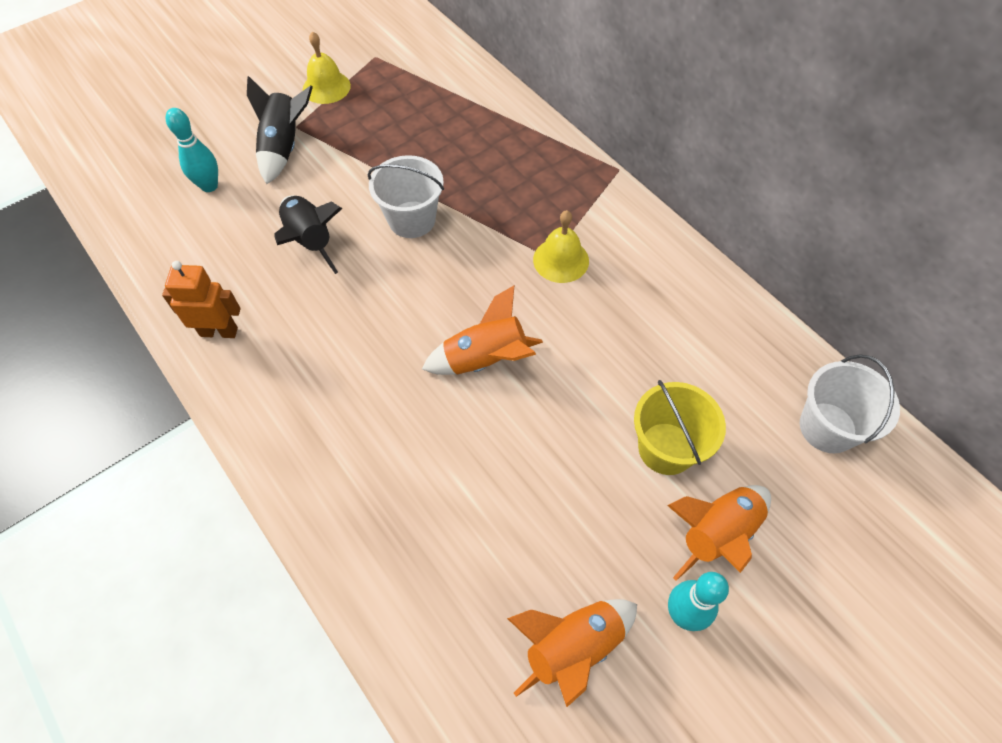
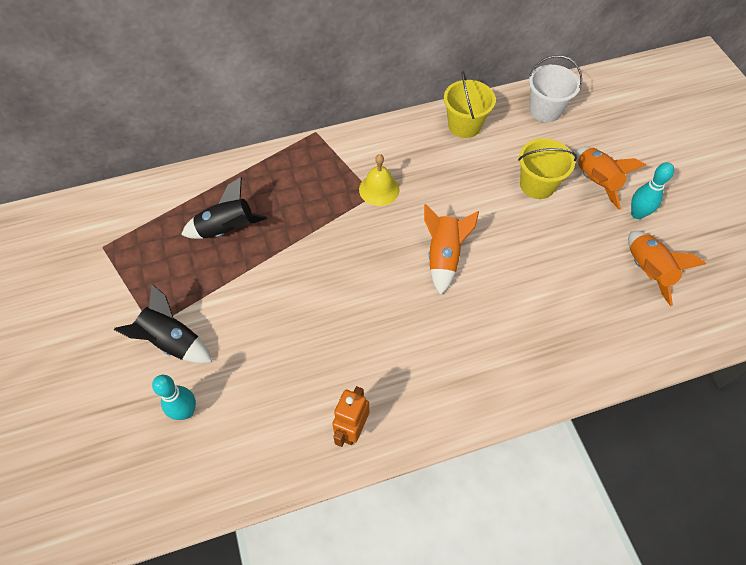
camera: 70 degrees left, 0 degrees up
black rocket [274,196,343,274] -> black rocket moved to [181,177,268,239]
yellow bell [303,31,351,104] -> none
white bucket [368,155,444,238] -> none
none -> yellow bucket [444,71,496,138]

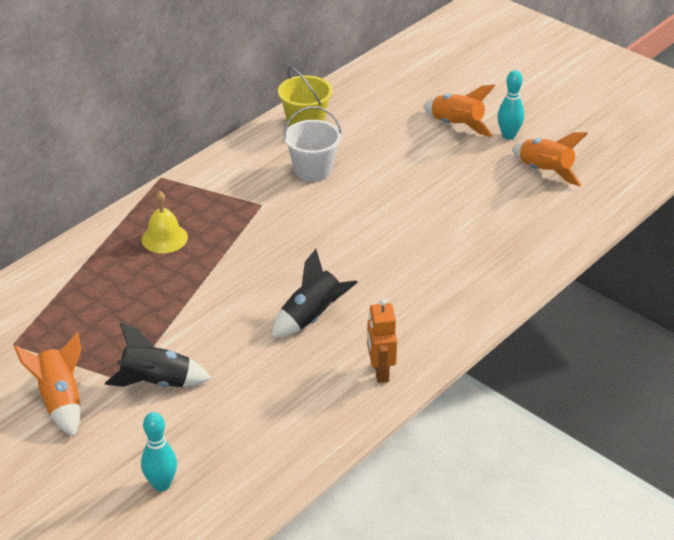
camera: 30 degrees left, 20 degrees down
turquoise bowling pin [152,375,196,420] -> turquoise bowling pin moved to [141,412,177,491]
black rocket [181,177,268,239] -> black rocket moved to [271,249,358,338]
yellow bell [359,154,400,206] -> yellow bell moved to [142,191,188,253]
orange rocket [424,204,479,295] -> orange rocket moved to [14,332,81,437]
yellow bucket [518,138,577,199] -> none
white bucket [528,55,582,122] -> white bucket moved to [283,106,342,182]

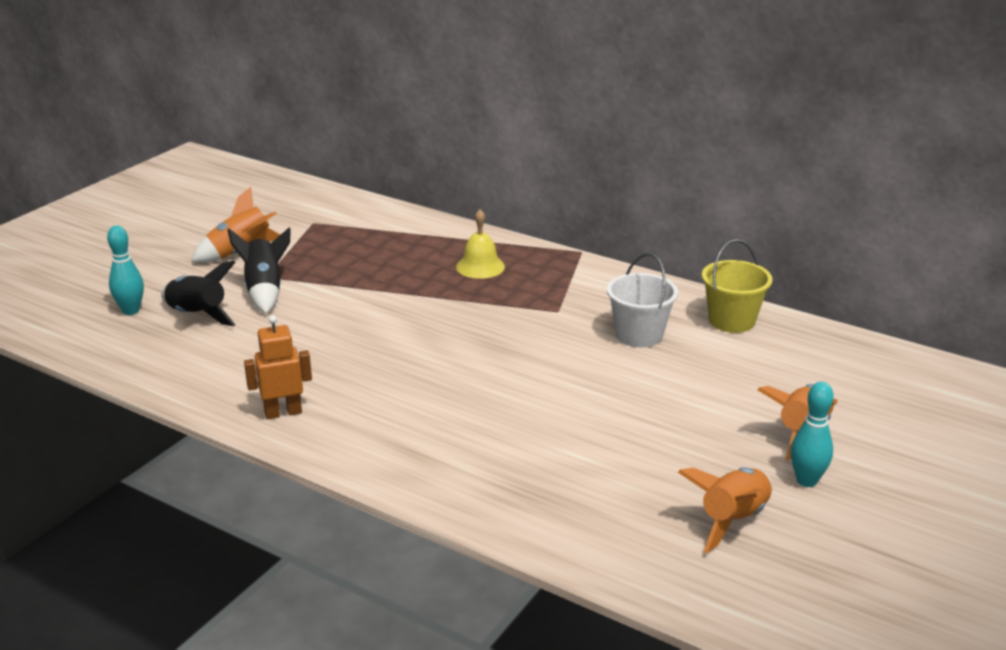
camera: 80 degrees right, 10 degrees down
black rocket [271,249,358,338] -> black rocket moved to [161,260,236,326]

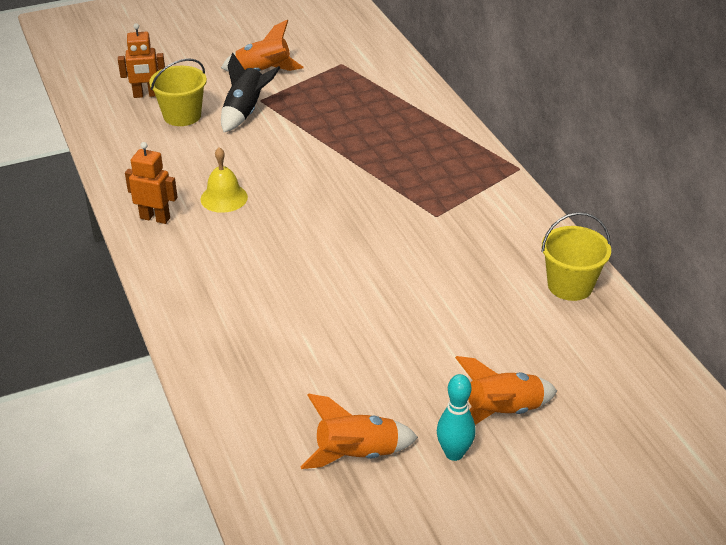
camera: 35 degrees right, 10 degrees up
turquoise bowling pin [107,226,144,315] -> orange robot [118,23,165,98]
black rocket [161,260,236,326] -> yellow bucket [149,58,207,126]
yellow bell [456,210,505,279] -> yellow bell moved to [201,147,248,213]
white bucket [607,253,678,347] -> none

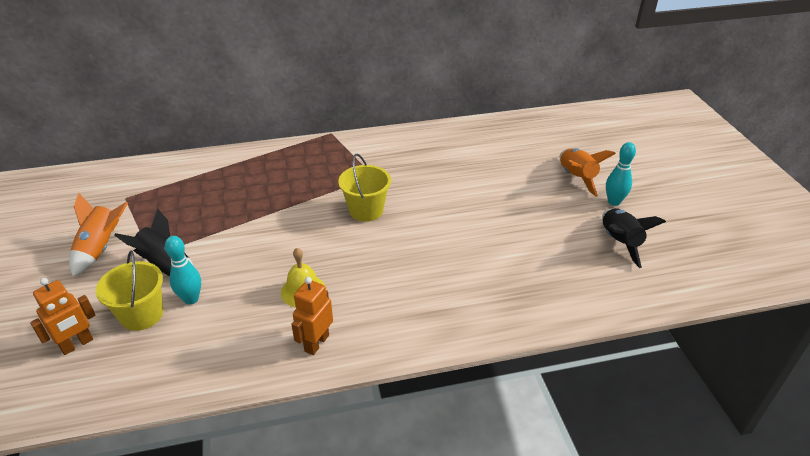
camera: 80 degrees left, 0 degrees up
orange robot [118,23,165,98] -> orange robot turned 45 degrees clockwise [30,278,96,355]
orange rocket [301,393,418,469] -> black rocket [602,208,666,268]
yellow bucket [541,212,611,301] -> yellow bucket moved to [338,154,391,222]
none -> turquoise bowling pin [165,236,201,305]

